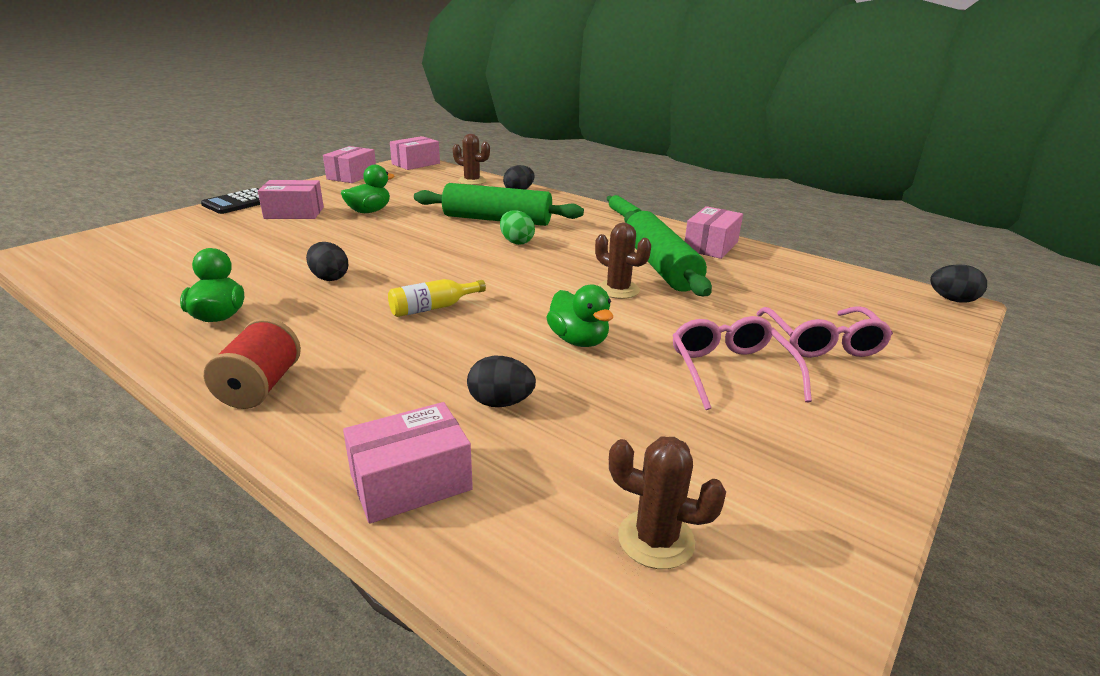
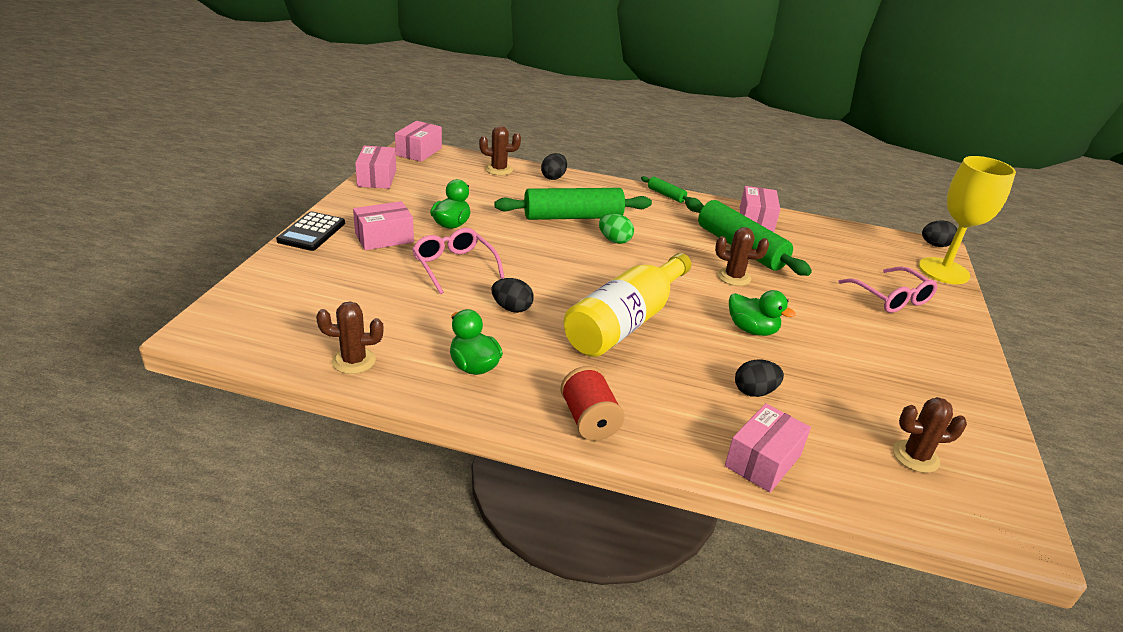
camera: 25 degrees left, 5 degrees up
yellow bottle [388,279,486,317] -> yellow bottle [563,253,691,357], size x2.27
pink glasses [672,316,812,410] -> pink glasses moved to [412,228,505,294]
none -> brown cactus [316,301,384,374]
none -> yellow goblet [919,156,1016,284]

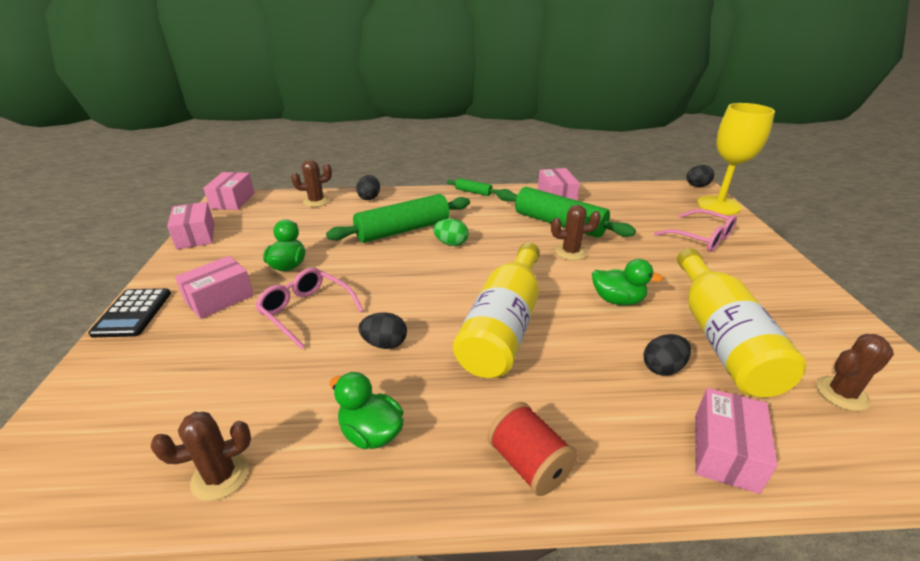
camera: 15 degrees left, 0 degrees up
none -> yellow bottle [677,248,807,397]

